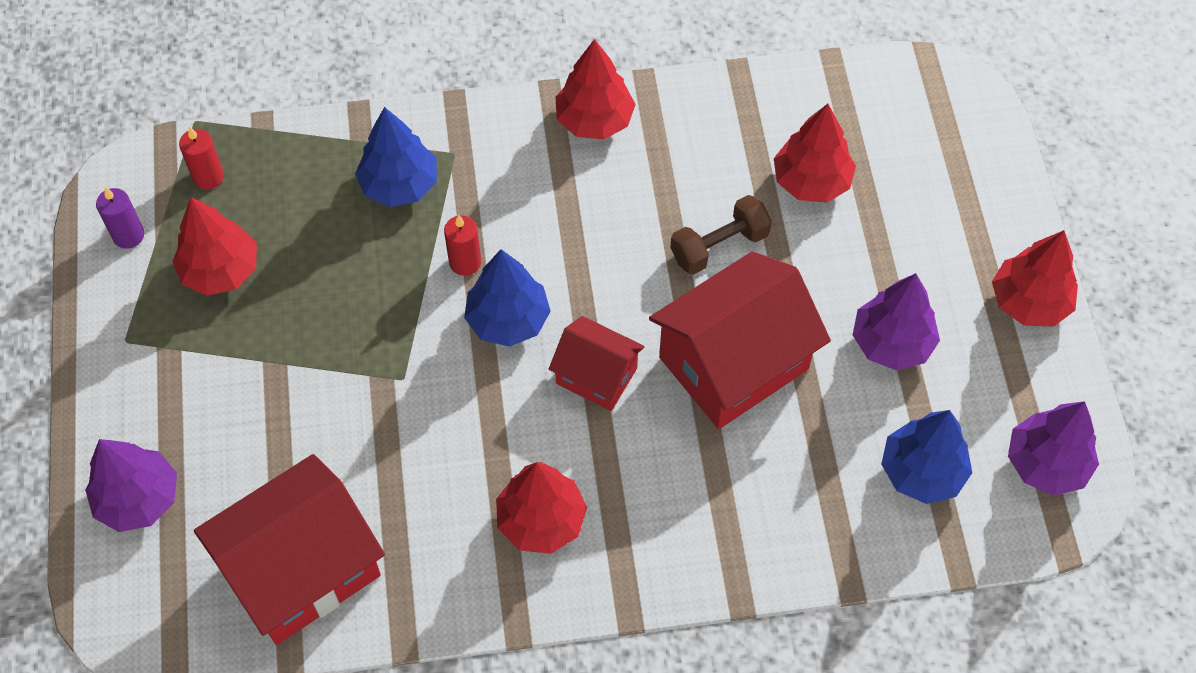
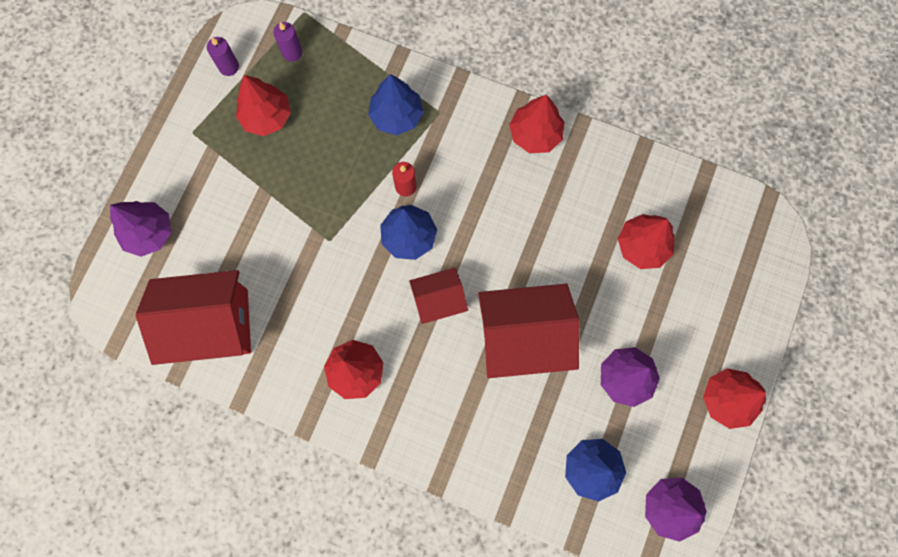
camera: 30 degrees right, 15 degrees up
red candle [179,127,224,189] -> purple candle [273,22,302,62]
red house [549,316,645,411] -> red house turned 75 degrees counterclockwise [409,268,468,324]
brown dumbbell [670,195,772,275] -> none

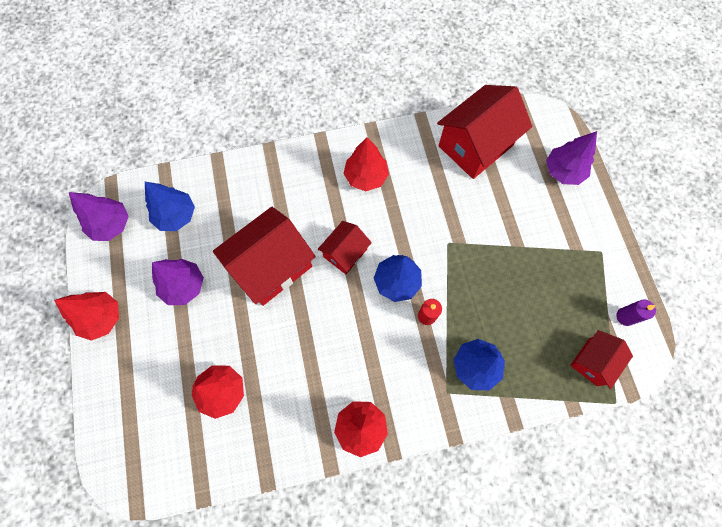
camera: 145 degrees right, 5 degrees down
red tree [236,75,291,136] -> none
purple candle [273,22,302,62] -> red house [570,330,633,389]

